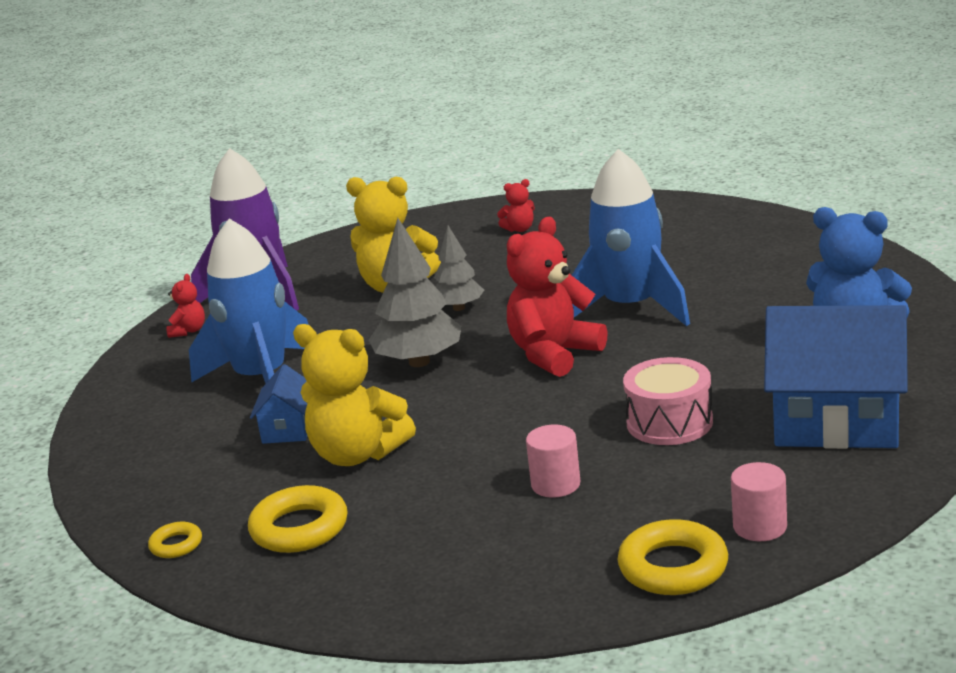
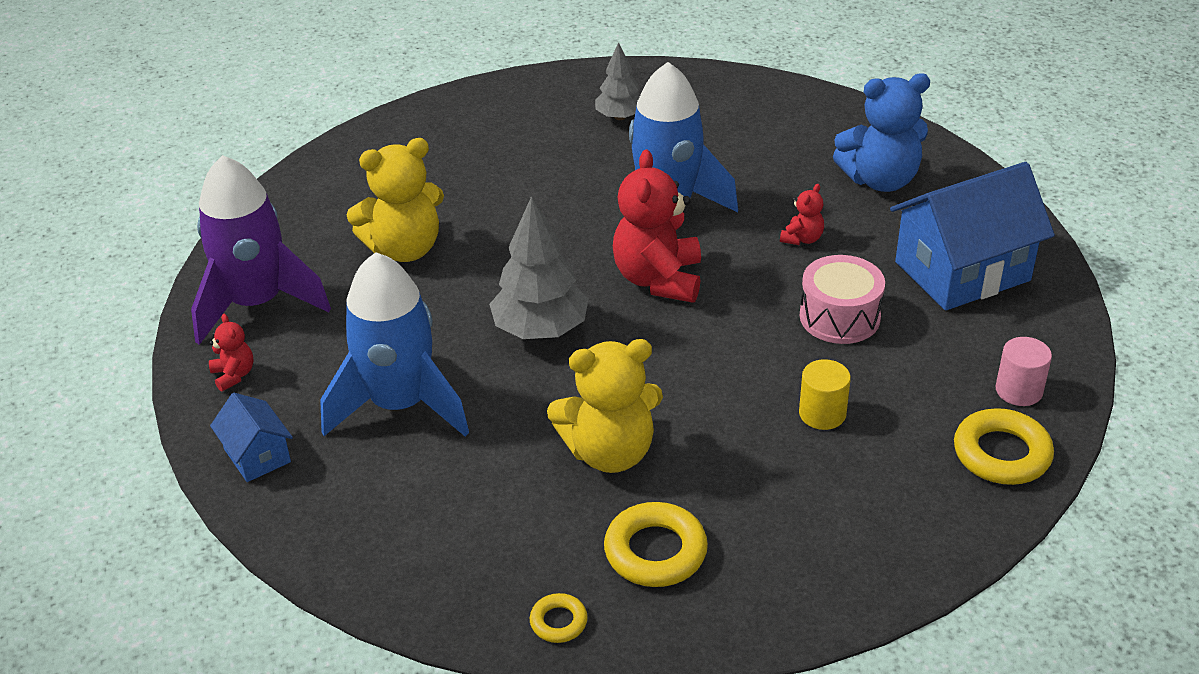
camera: 40 degrees left, 15 degrees up
blue house [250,364,307,444] -> blue house moved to [210,393,293,482]
grey tree [434,226,484,311] -> grey tree moved to [595,42,640,120]
red teddy bear [497,179,535,232] -> red teddy bear moved to [780,184,824,245]
pink cylinder [526,425,581,498] -> yellow cylinder [799,359,851,430]

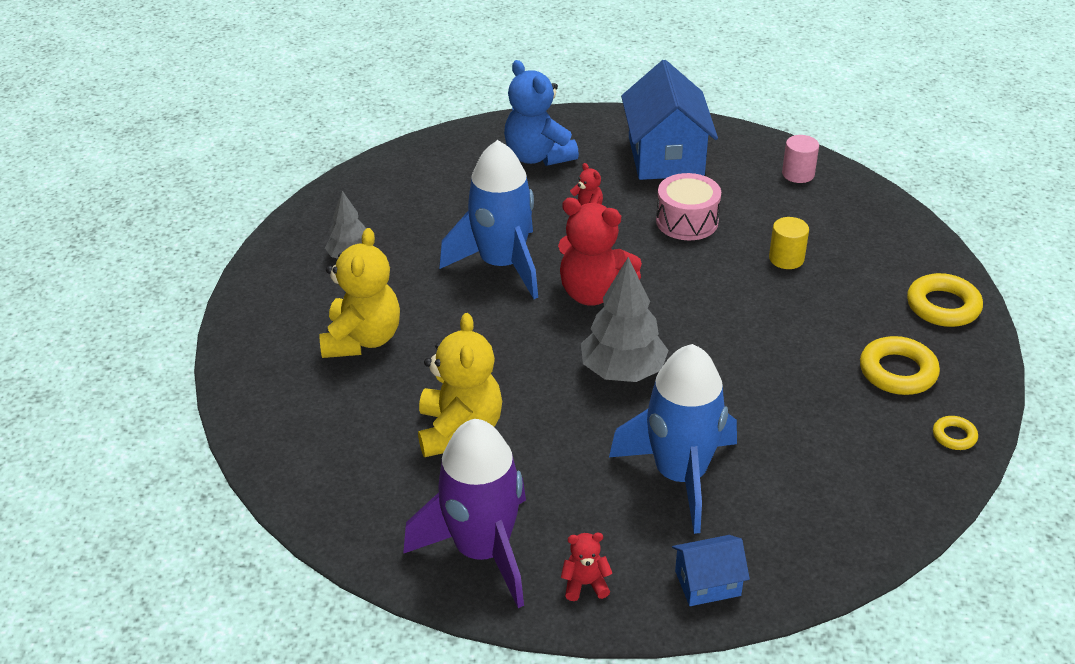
camera: 70 degrees left, 0 degrees up
yellow teddy bear [547,339,663,473] -> yellow teddy bear moved to [319,228,400,358]
blue teddy bear [833,73,930,192] -> blue teddy bear turned 135 degrees clockwise [504,60,579,166]
yellow ring [954,408,1054,485] -> yellow ring moved to [907,273,983,327]

